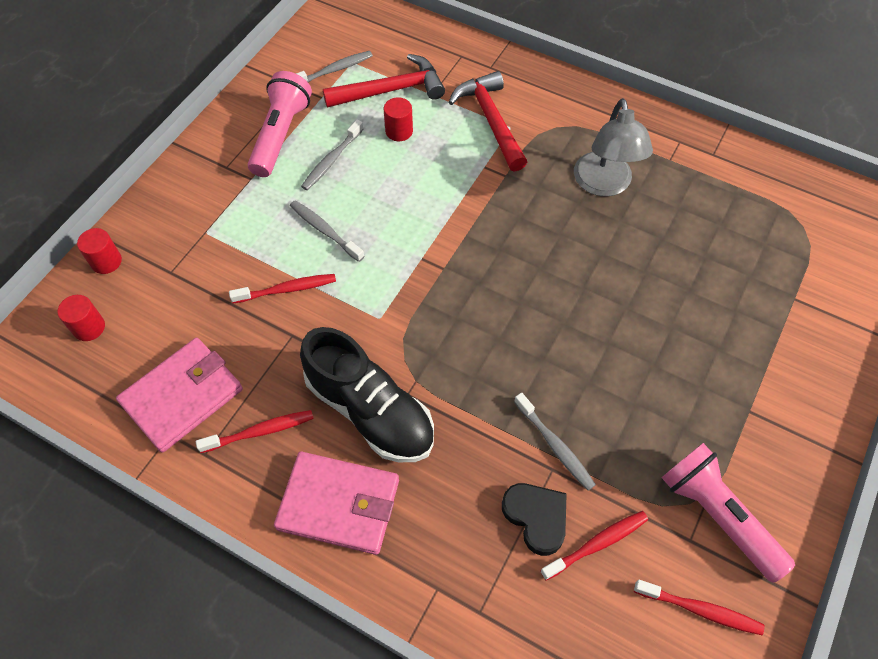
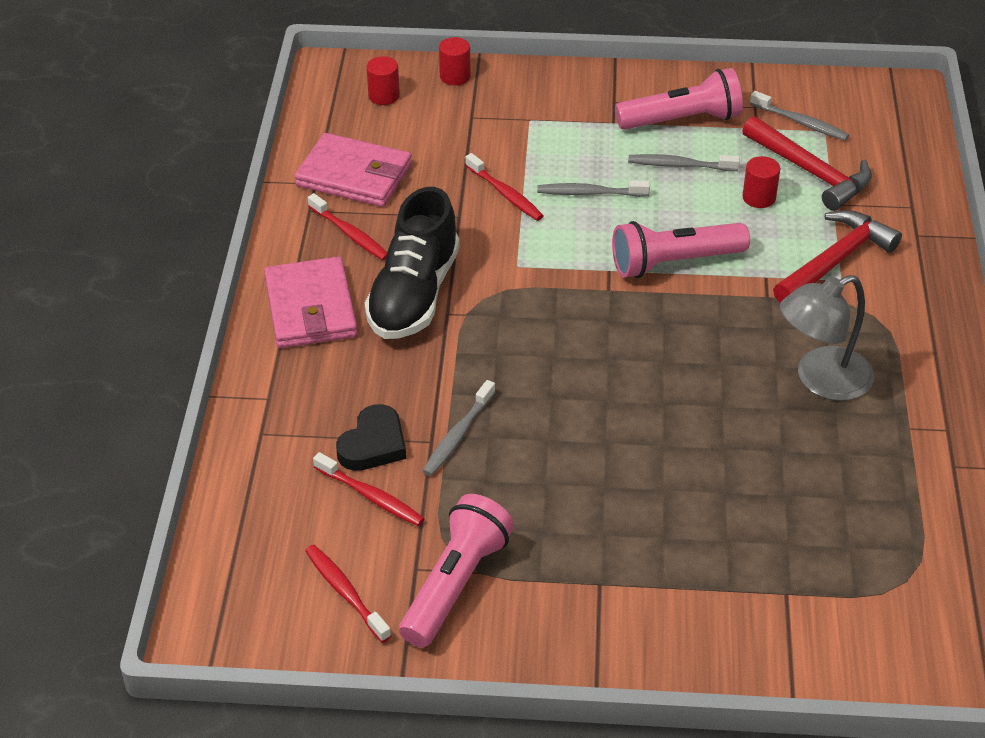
camera: 65 degrees right, 15 degrees down
grey toothbrush [290,200,364,262] -> grey toothbrush turned 105 degrees counterclockwise [537,180,650,197]
red toothbrush [634,580,764,635] -> red toothbrush turned 150 degrees clockwise [305,545,391,643]
none -> pink flashlight [612,221,750,278]

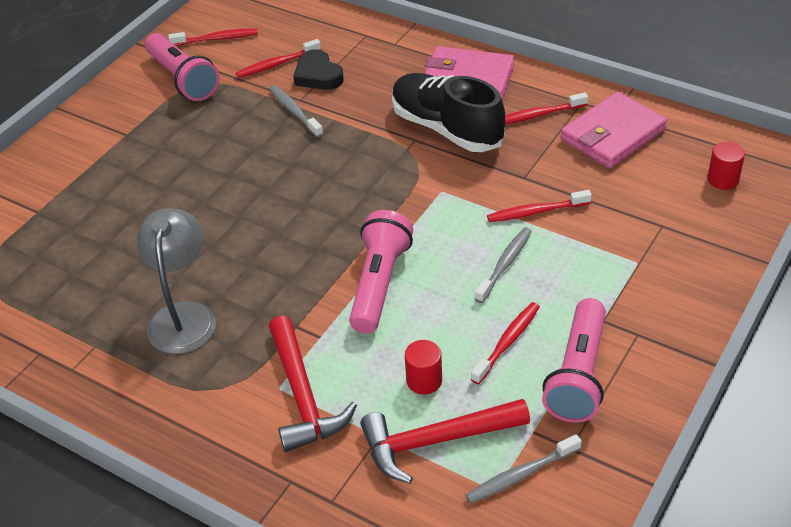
camera: 120 degrees right, 0 degrees up
red cylinder [439,37,471,85] -> none
grey toothbrush [628,154,740,171] -> red toothbrush [471,302,540,384]

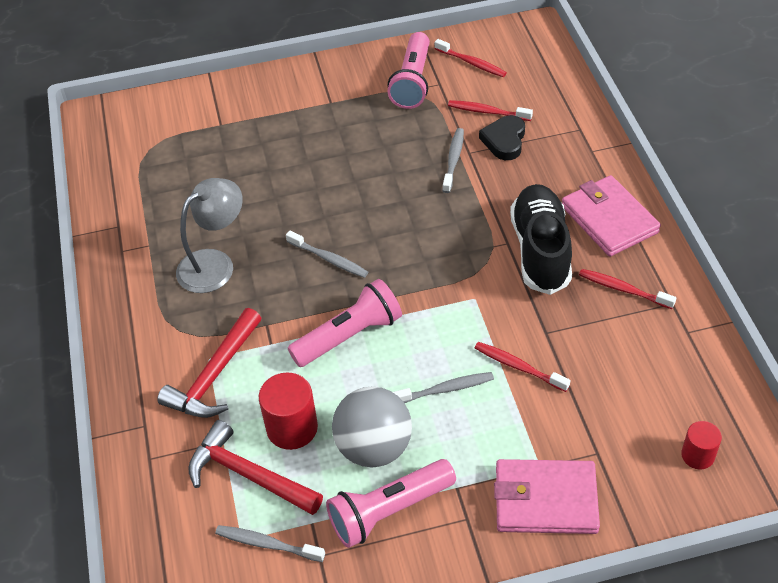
camera: 45 degrees right, 5 degrees up
red cylinder [405,340,442,395] -> red cylinder [259,373,318,450], size x1.63
red toothbrush [471,302,540,384] -> grey ball [332,386,412,467]
pink wallet [561,91,667,168] -> pink wallet moved to [494,459,600,534]
none -> grey toothbrush [286,231,368,278]

